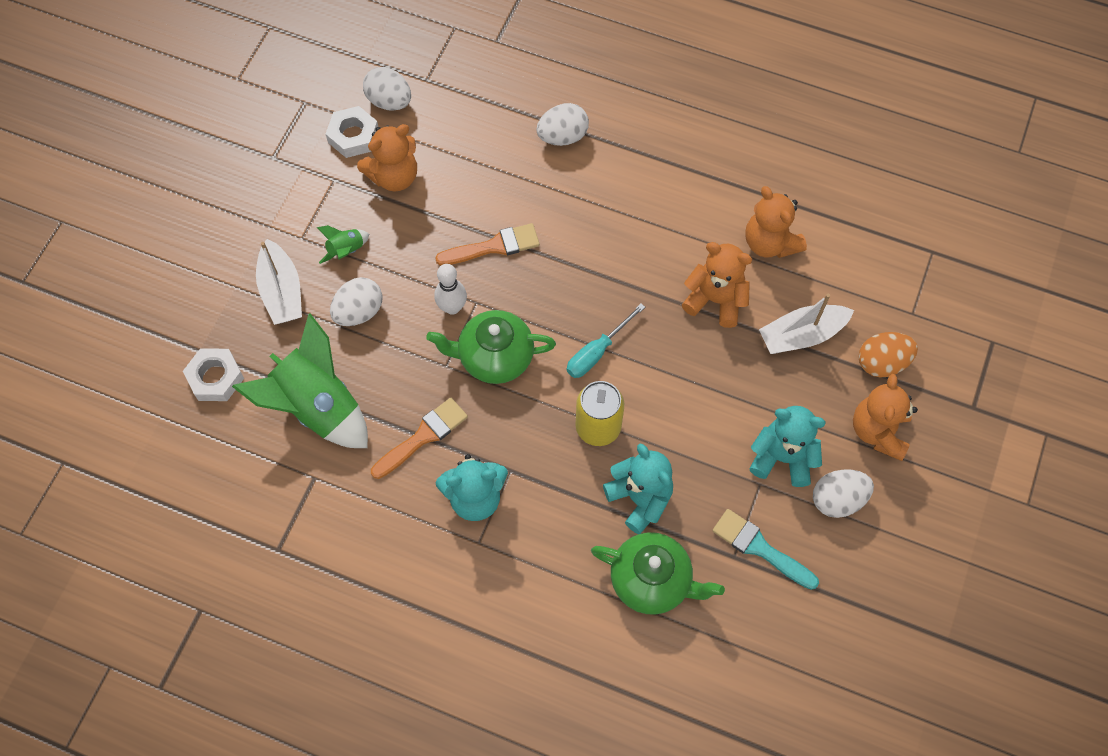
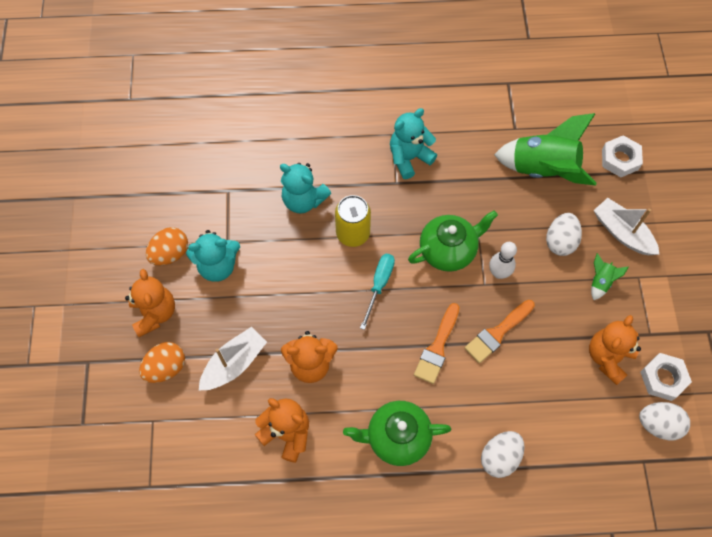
camera: 155 degrees right, 0 degrees up
orange brush [371,397,468,479] -> orange brush moved to [414,303,460,384]
green teapot [591,532,725,615] -> green teapot moved to [343,401,451,466]
turquoise brush [712,509,819,590] -> none
white egg [813,470,874,518] -> orange egg [146,227,188,266]

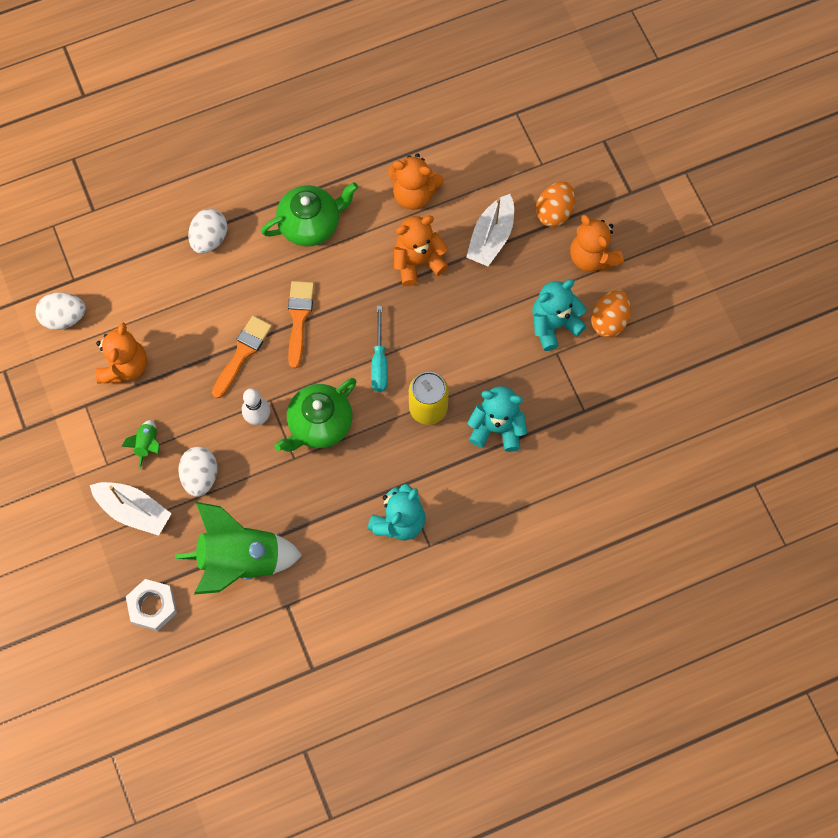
camera: 160 degrees right, 5 degrees up
white nut [640,353,692,401] -> none

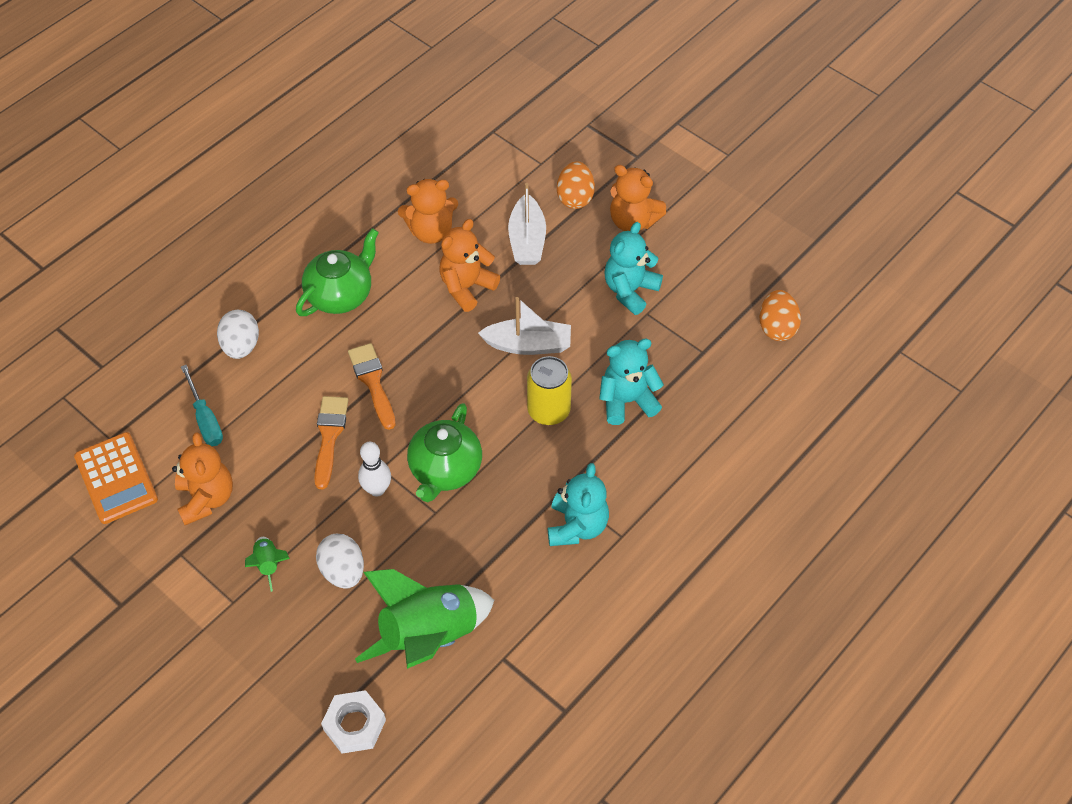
camera: 25 degrees left, 15 degrees down
white egg [35,292,86,330] -> orange calculator [74,432,158,524]
white boat [90,482,172,536] -> white boat moved to [478,297,571,355]
turquoise screwdriver [371,306,388,392] -> turquoise screwdriver moved to [181,365,223,446]
orange egg [591,290,631,337] -> orange egg moved to [759,290,801,341]

